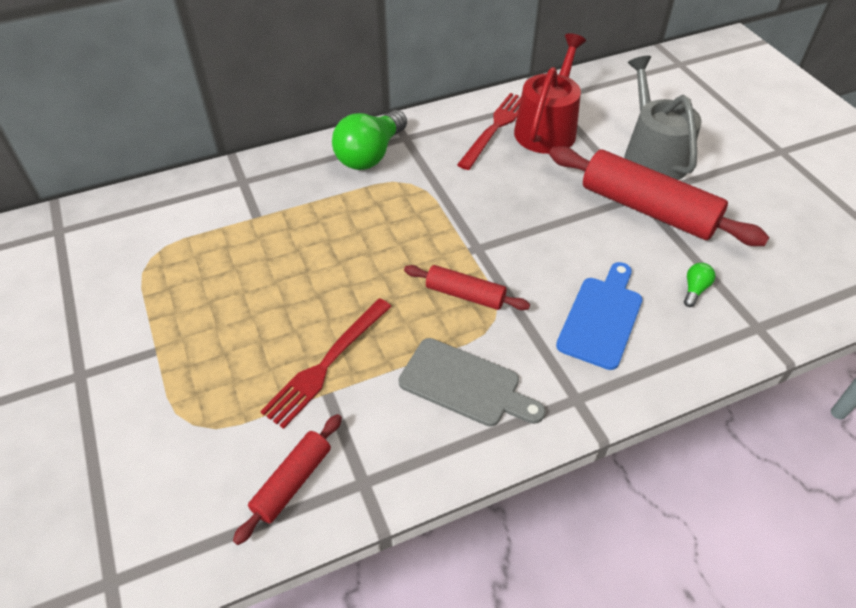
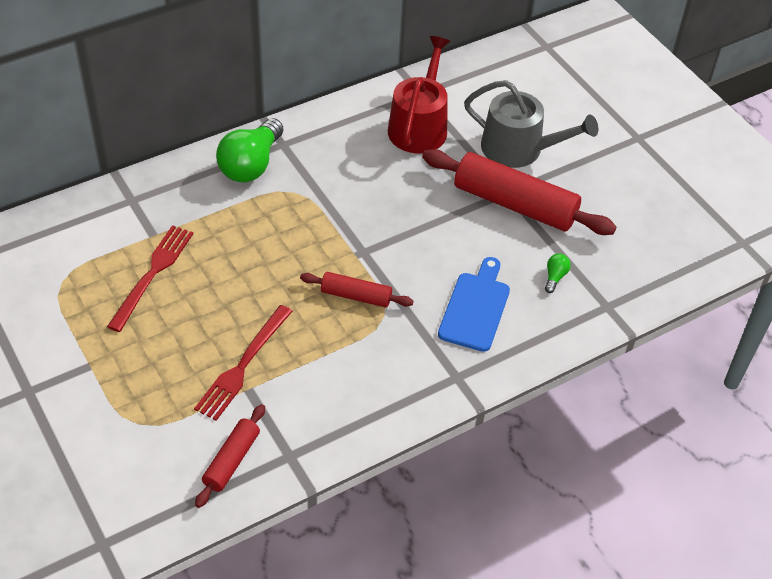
camera: 10 degrees left, 0 degrees up
grey cutting board [398,338,546,427] -> none
red fork [457,93,521,170] -> red fork moved to [107,225,193,332]
grey watering can [624,56,702,180] -> grey watering can turned 135 degrees clockwise [464,80,598,168]

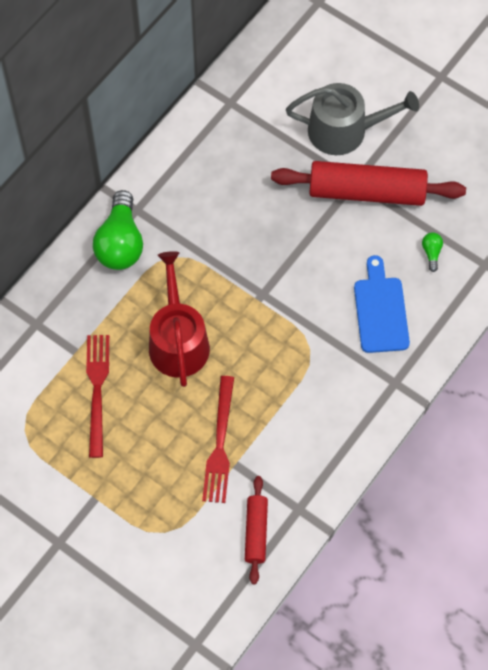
camera: 20 degrees left, 15 degrees up
red rolling pin [300,272,414,308] -> none
red watering can [388,36,450,153] -> red watering can moved to [149,251,210,387]

